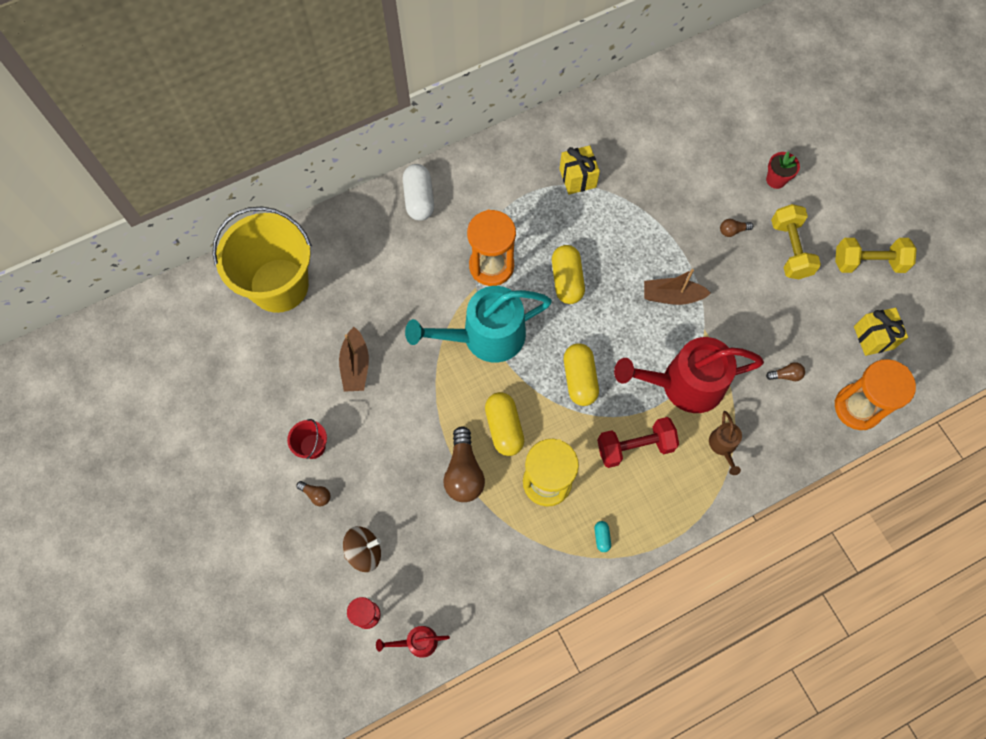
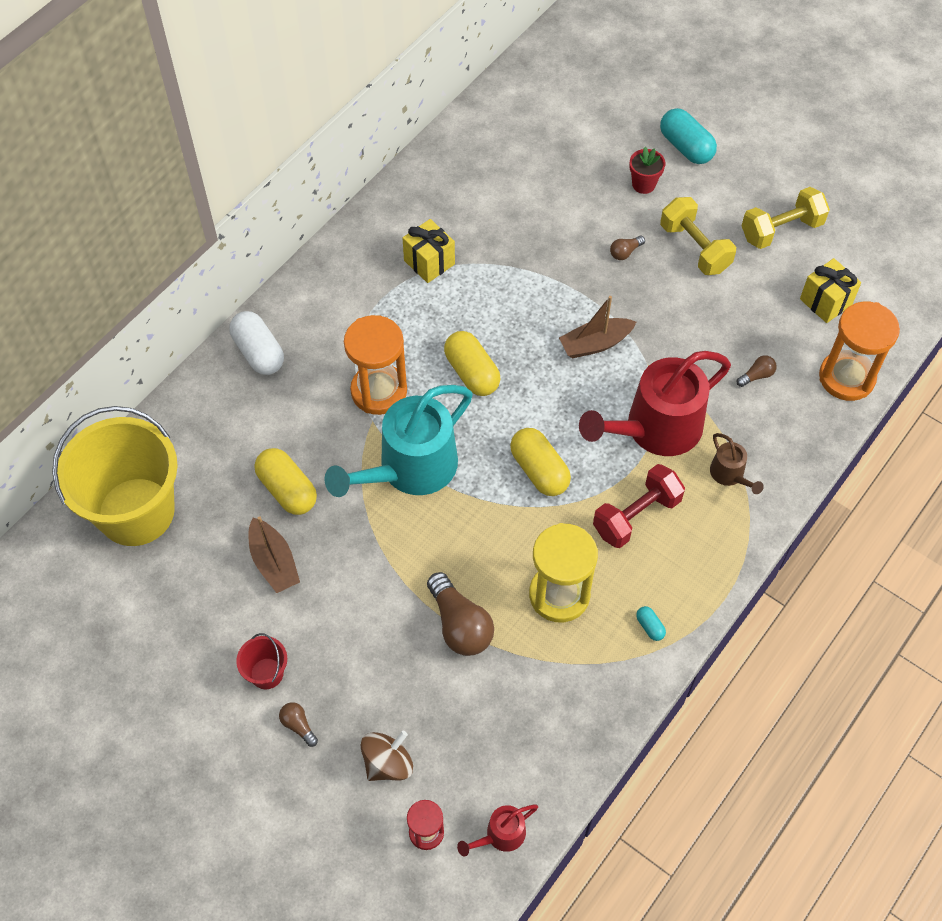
camera: 25 degrees left, 10 degrees down
brown light bulb [297,481,330,506] -> brown light bulb turned 135 degrees counterclockwise [279,702,318,747]
yellow capsule [485,392,524,456] -> yellow capsule moved to [254,448,317,515]
none -> turquoise capsule [660,108,717,164]

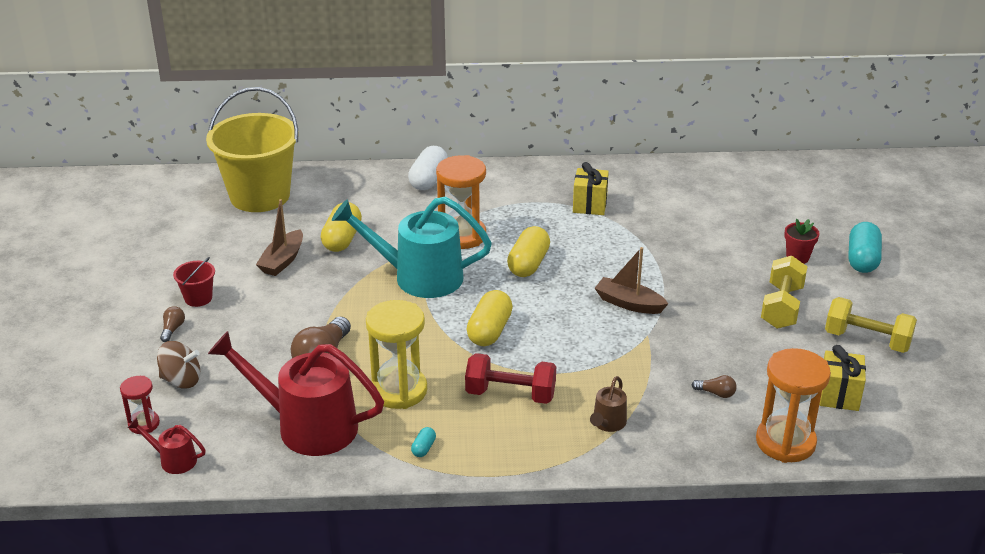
camera: 50 degrees right, 25 degrees down
red watering can [579,351,731,456] -> red watering can moved to [208,331,384,456]
brown light bulb [610,236,645,260] -> none

